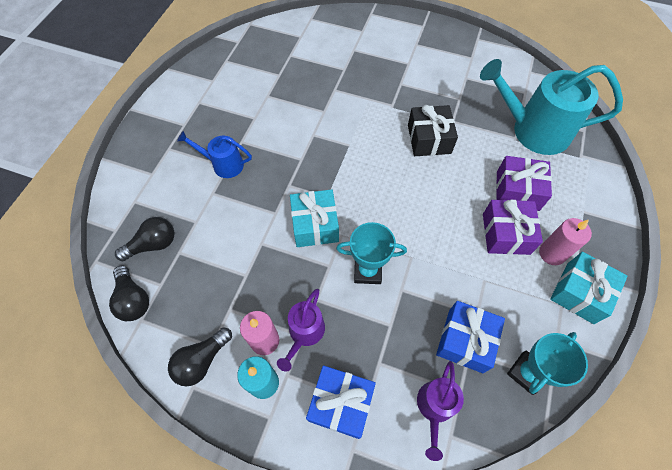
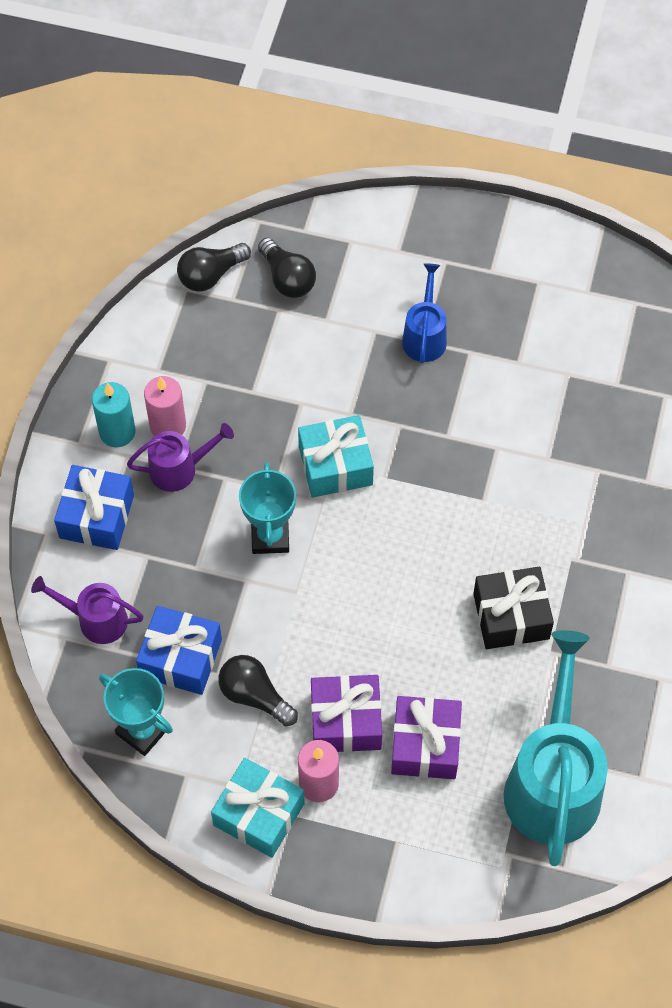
camera: 85 degrees right, 0 degrees up
black light bulb [168,328,232,386] -> black light bulb moved to [218,655,298,726]
purple watering can [277,289,325,372] -> purple watering can turned 150 degrees clockwise [127,423,234,492]

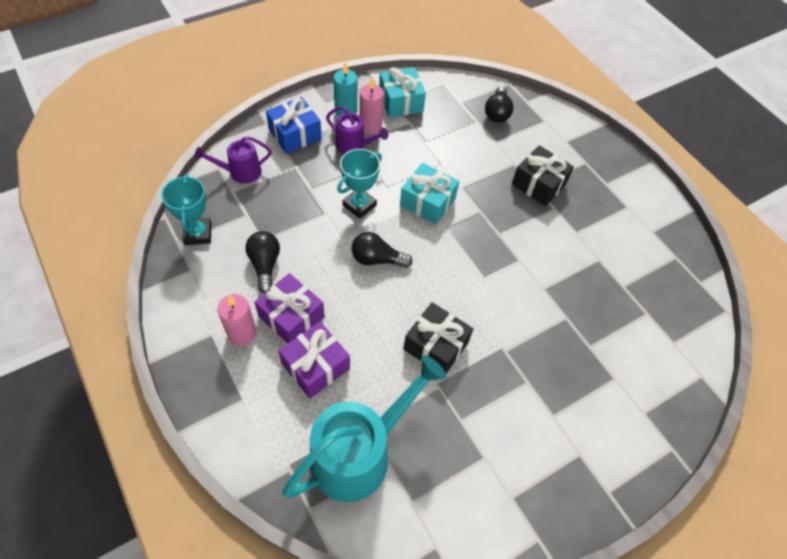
camera: 40 degrees right, 5 degrees down
purple watering can [31,576,144,644] -> purple watering can turned 75 degrees counterclockwise [195,136,272,184]
blue gift [136,606,222,695] -> none
black light bulb [177,243,251,291] -> black light bulb moved to [351,232,413,268]
turquoise gift [211,758,305,858] -> turquoise gift moved to [379,67,426,117]
blue watering can [402,263,447,364] -> black gift [512,145,574,206]

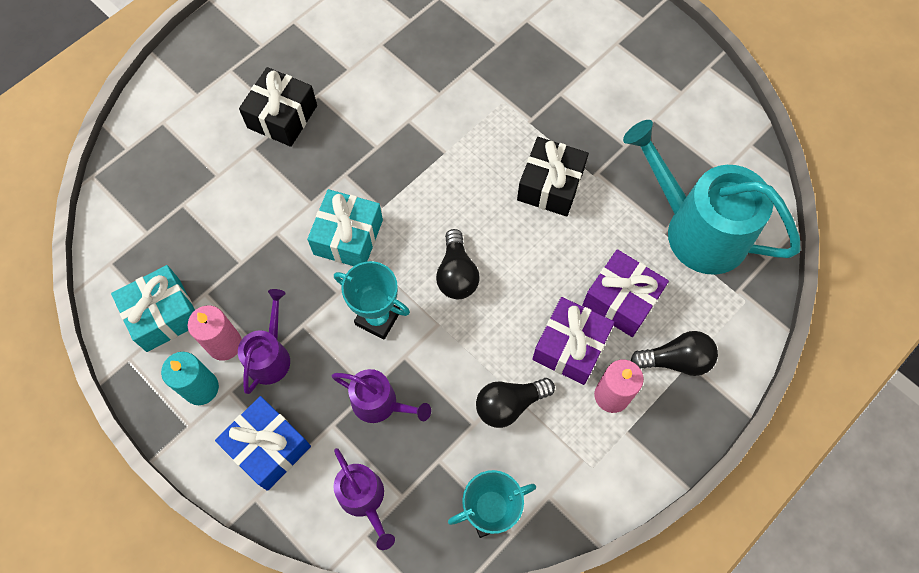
camera: 100 degrees left, 10 degrees up
black light bulb [485,86,514,123] -> black light bulb moved to [631,331,718,376]
none -> purple watering can [332,369,431,423]

